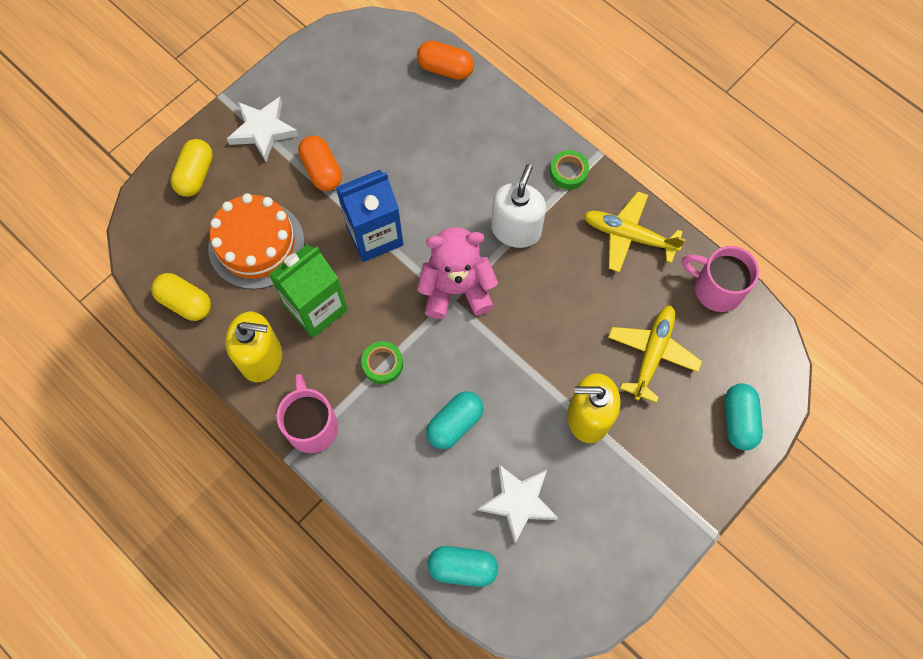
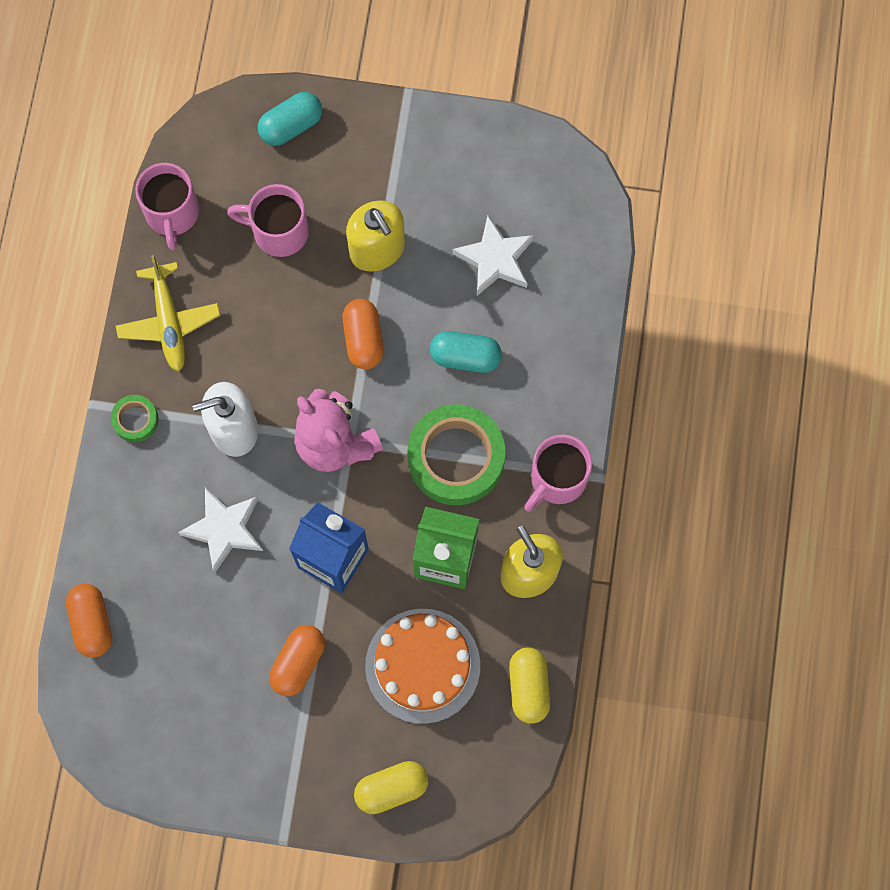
camera: 125 degrees left, 5 degrees up
white star [227,97,299,162] -> white star moved to [178,488,263,573]
green tape [361,341,403,384] -> green tape [407,404,505,505], size x2.11
turquoise capsule [427,546,498,587] -> none
yellow plane [608,305,702,403] -> pink mug [227,184,309,257]
none -> orange capsule [342,299,384,369]

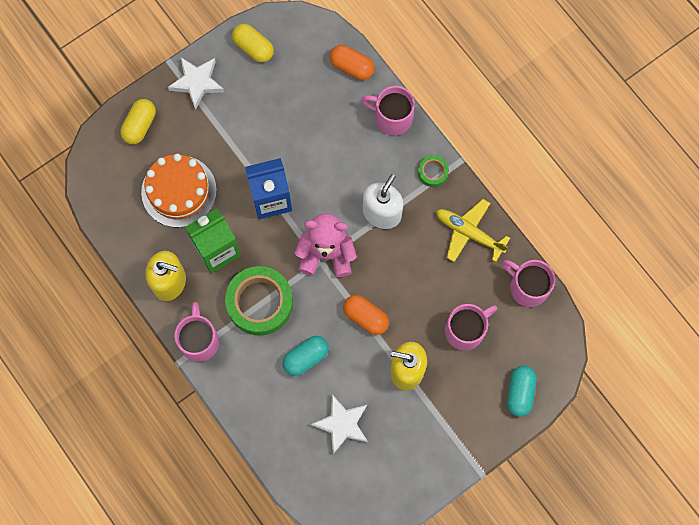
camera: 135 degrees right, 0 degrees up
white star [178,488,263,573] -> white star moved to [168,58,224,110]
orange capsule [269,625,325,696] -> none
yellow capsule [509,648,550,724] -> yellow capsule moved to [232,24,274,62]
none -> pink mug [361,86,415,135]

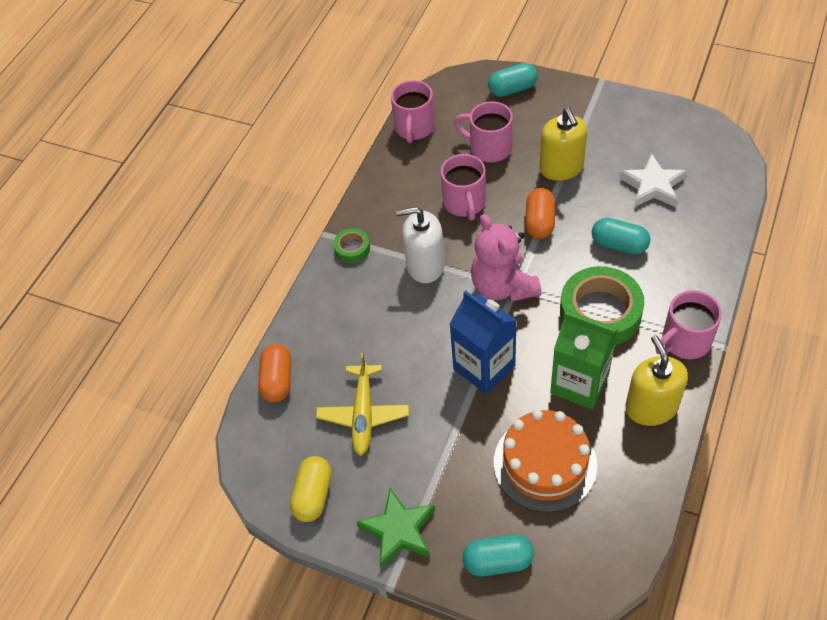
camera: 115 degrees left, 20 degrees down
yellow capsule [121,99,156,144] -> turquoise capsule [463,534,534,577]
white star [168,58,224,110] -> green star [356,488,435,568]
pink mug [361,86,415,135] -> pink mug moved to [441,154,486,221]
yellow plane [436,199,510,262] -> yellow plane moved to [316,352,409,456]

